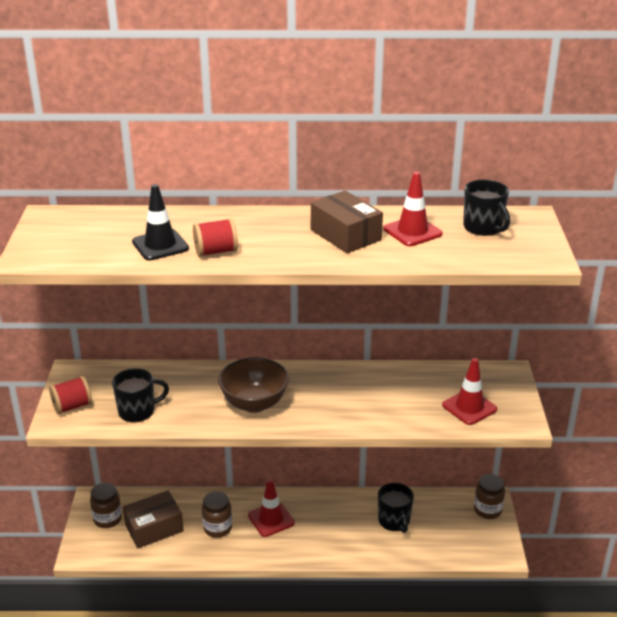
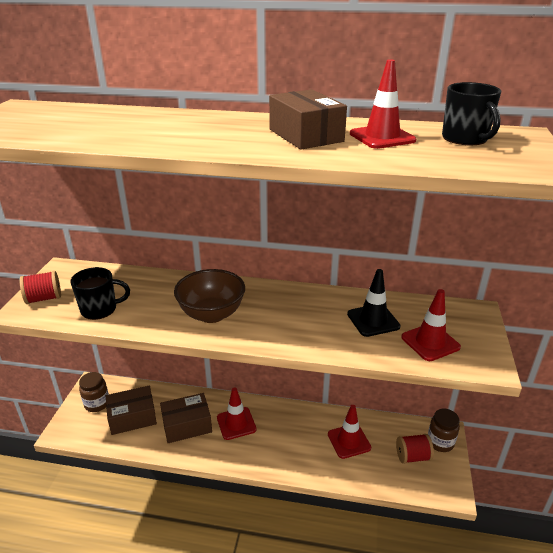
camera: 10 degrees right, 0 degrees up
black traffic cone [132,184,189,261] -> black traffic cone moved to [347,269,400,337]
red spool [193,218,238,257] -> red spool moved to [396,434,434,464]
brown jar [202,491,232,538] -> brown box [160,393,212,443]
black mug [378,483,414,533] -> red traffic cone [328,405,371,459]

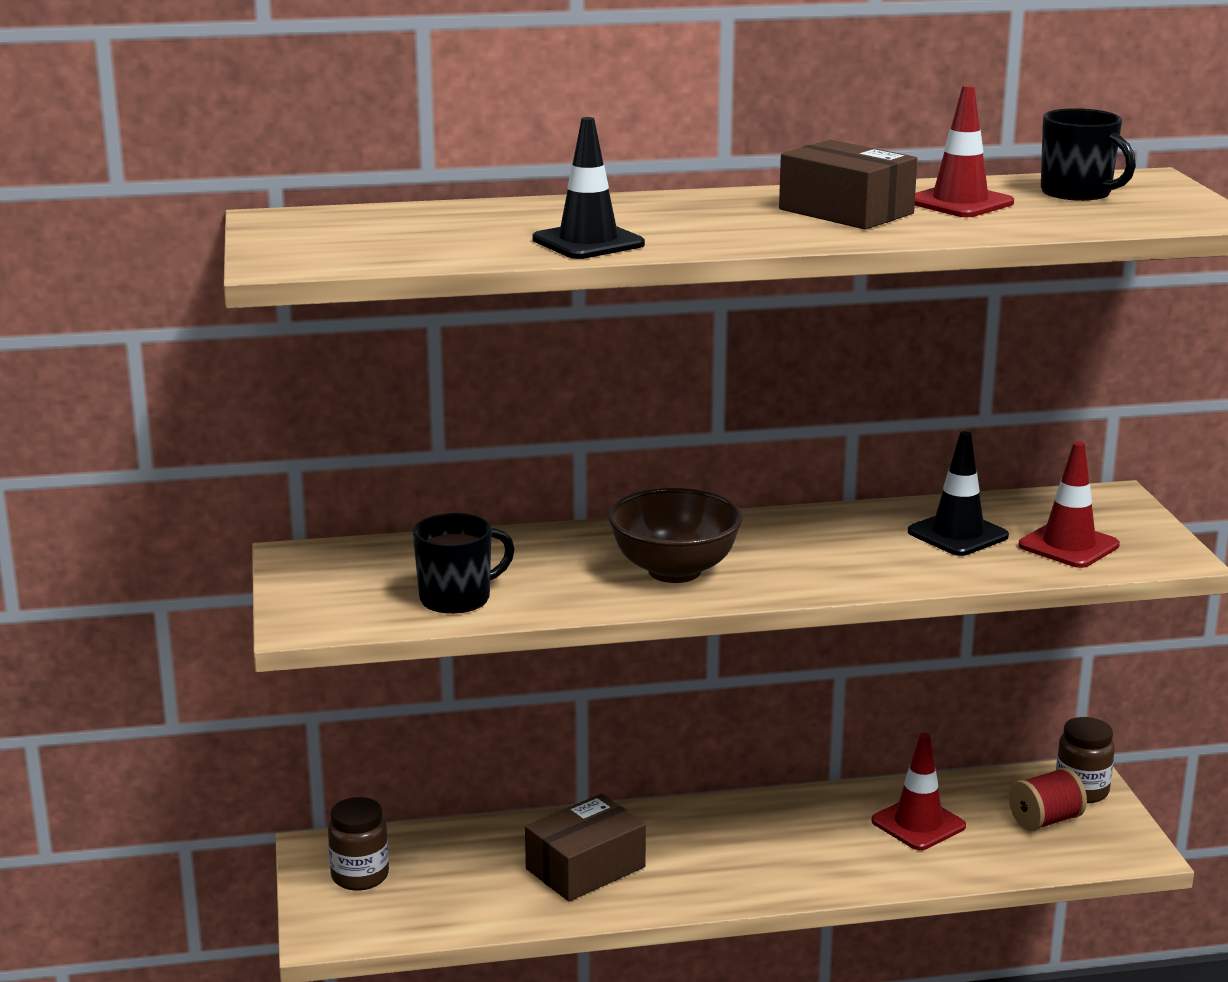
camera: 20 degrees left, 10 degrees down
red spool [20,271,61,304] -> none
brown box [106,386,157,435] -> none
red traffic cone [217,387,256,440] -> none
none -> black traffic cone [532,117,645,259]

